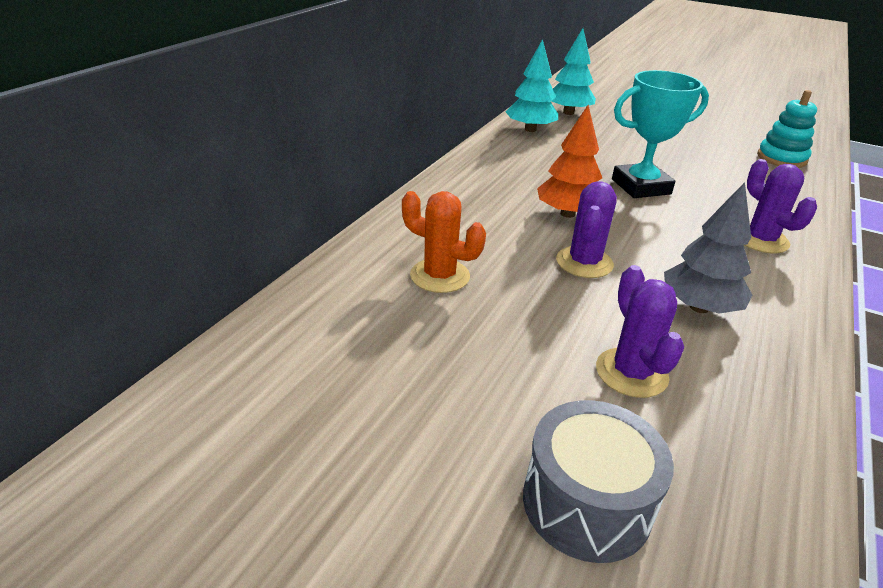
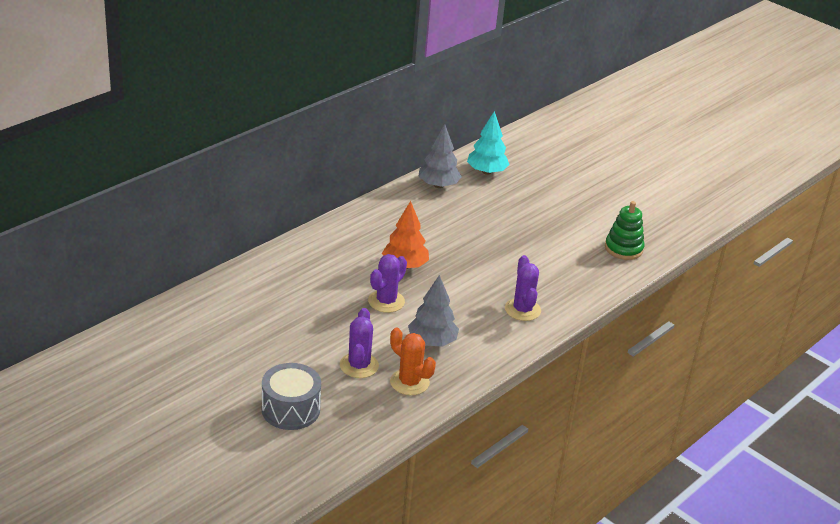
camera: 15 degrees right, 0 degrees up
orange cactus [402,191,486,293] -> orange cactus moved to [390,328,436,395]
turquoise tree [506,39,558,132] -> grey tree [419,124,462,188]
turquoise trophy [612,70,709,198] -> none
turquoise stacking toy [757,90,817,168] -> green stacking toy [605,201,644,260]

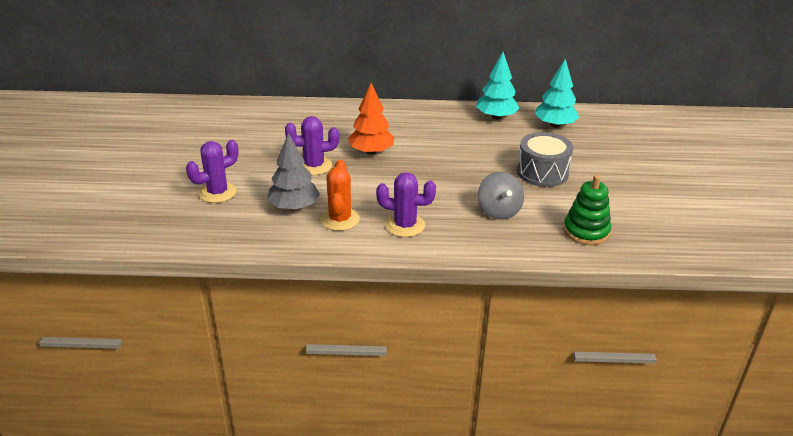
camera: 50 degrees right, 0 degrees up
grey drum [262,363,321,430] -> grey drum moved to [517,132,574,187]
orange cactus [390,328,436,395] -> orange cactus moved to [320,160,360,231]
grey tree [419,124,462,188] -> turquoise tree [476,52,519,120]
purple cactus [505,255,541,321] -> purple cactus turned 60 degrees clockwise [376,172,436,237]
none -> grey spinning top [478,172,524,220]

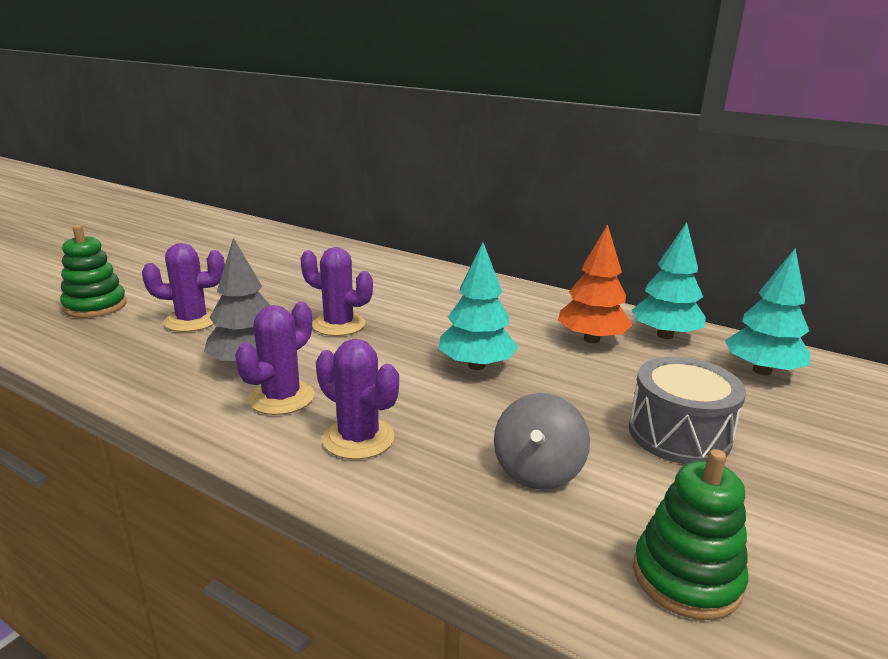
camera: 30 degrees right, 10 degrees down
orange cactus [320,160,360,231] -> purple cactus [235,302,315,415]
orange tree [348,83,395,155] -> orange tree moved to [558,224,633,343]
none -> green stacking toy [60,225,127,318]
none -> turquoise tree [439,242,518,370]

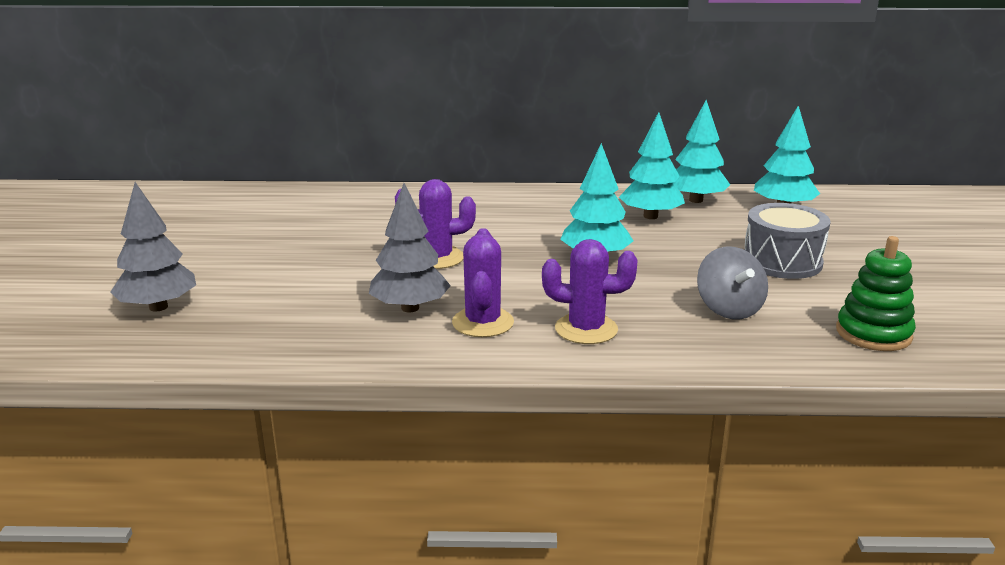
camera: 30 degrees left, 0 degrees up
green stacking toy [60,225,127,318] -> grey tree [110,182,196,311]
purple cactus [142,243,225,332] -> none
orange tree [558,224,633,343] -> turquoise tree [619,112,685,219]

